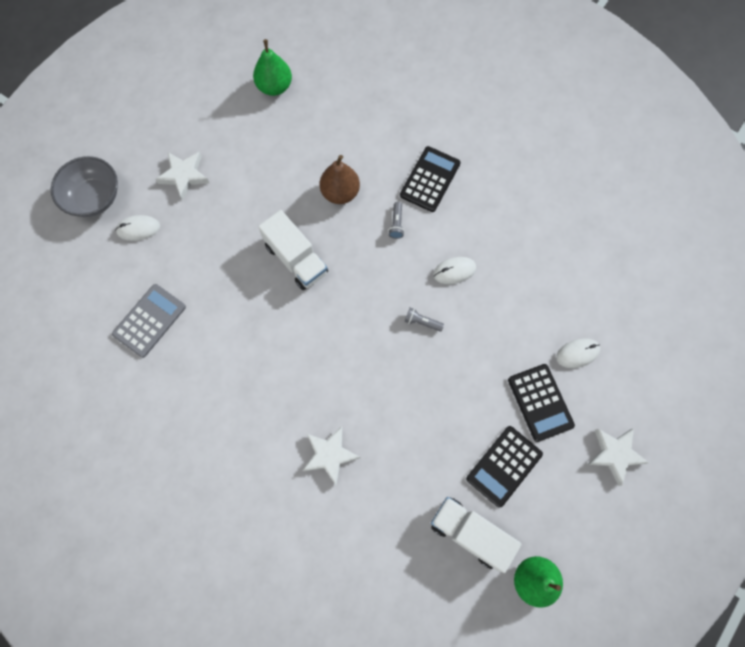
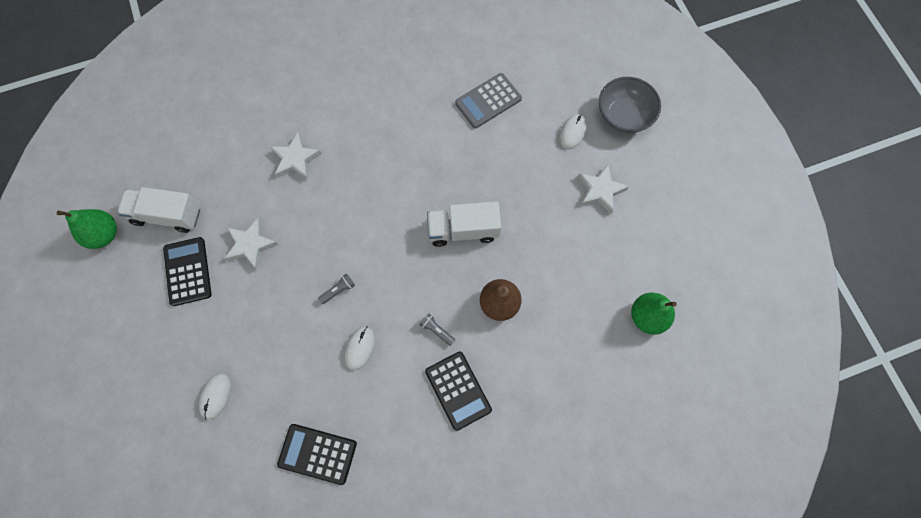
camera: 125 degrees right, 0 degrees up
grey calculator [112,284,186,358] -> grey calculator turned 75 degrees clockwise [455,73,522,128]
white truck [431,497,522,573] -> white truck turned 150 degrees counterclockwise [117,187,200,233]
black calculator [508,364,575,442] -> black calculator moved to [277,424,357,485]
white star [587,428,649,486] -> white star moved to [224,218,279,270]

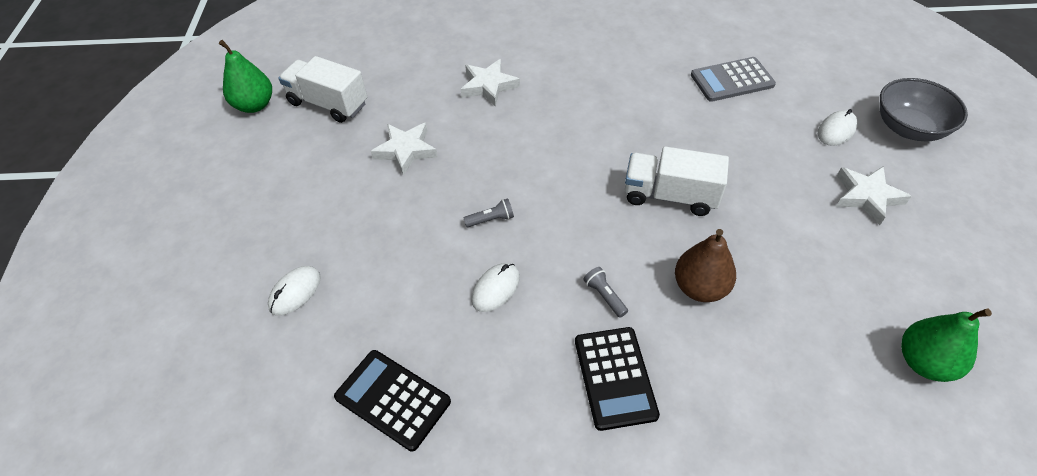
camera: 20 degrees right, 20 degrees down
black calculator [163,237,212,306] -> none

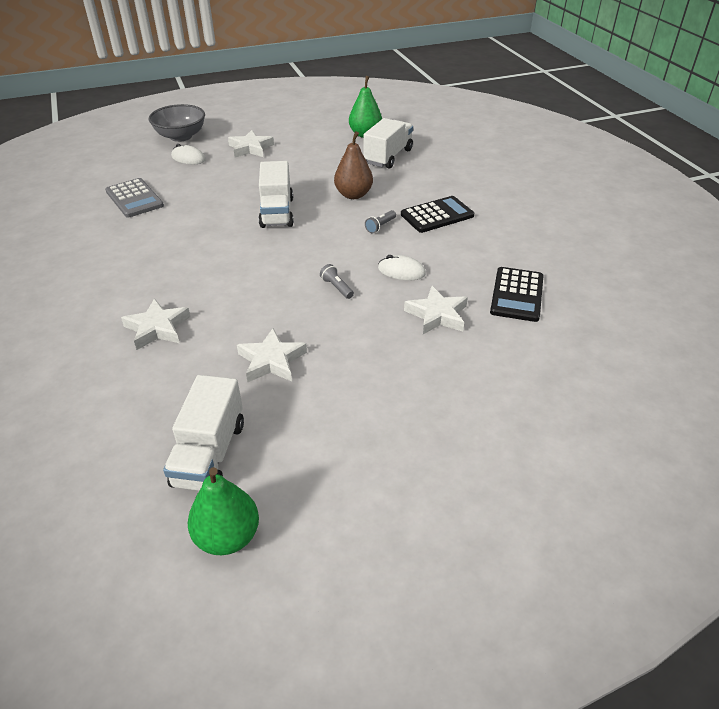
camera: 110 degrees left, 10 degrees down
white mouse [268,266,321,316] -> none
none -> white truck [363,118,413,169]
none -> white star [404,286,468,334]

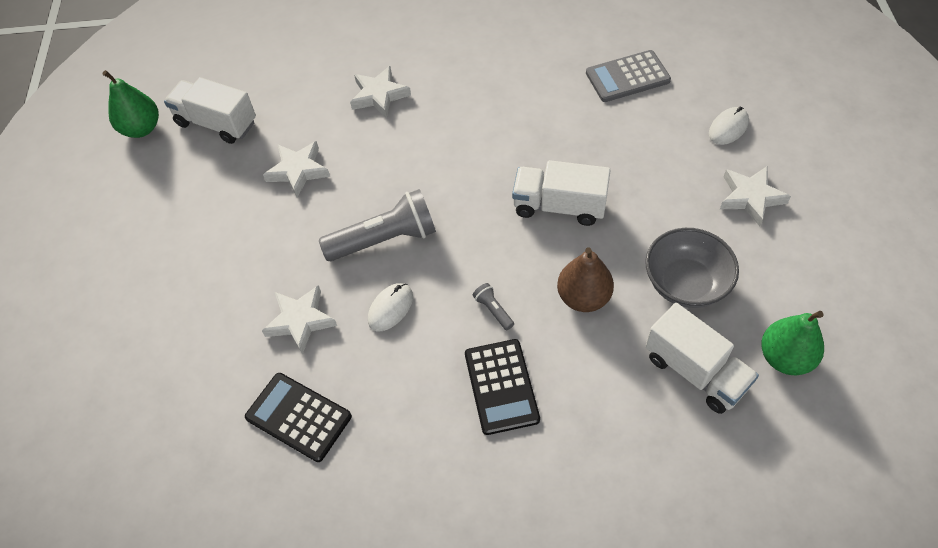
camera: 110 degrees right, 15 degrees up
grey bowl [149,104,205,142] -> grey bowl moved to [645,228,739,308]
grey flashlight [320,264,354,299] -> grey flashlight [319,189,436,261], size x2.35

